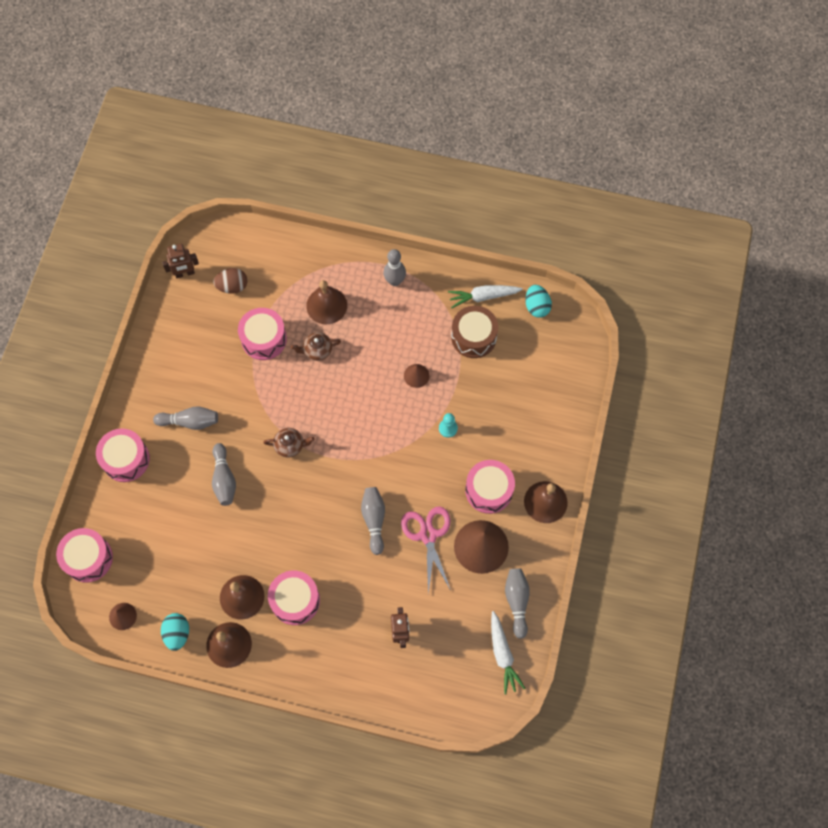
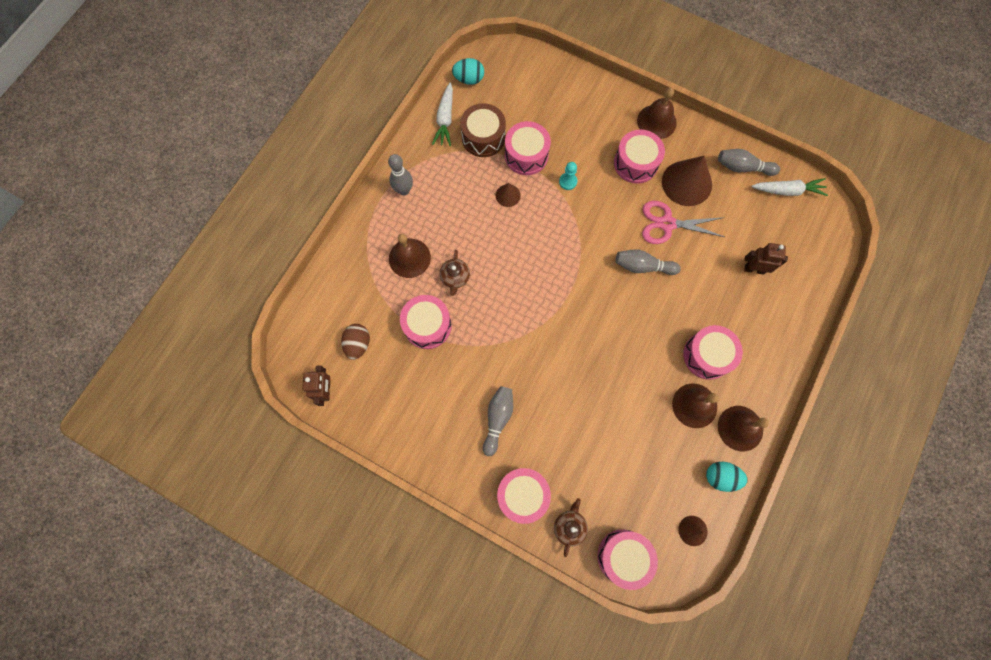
camera: 75 degrees left, 5 degrees up
grey bowling pin [212,443,236,506] -> none
brown teapot [263,428,314,458] -> brown teapot moved to [554,498,588,557]
none -> pink drum [505,121,551,175]

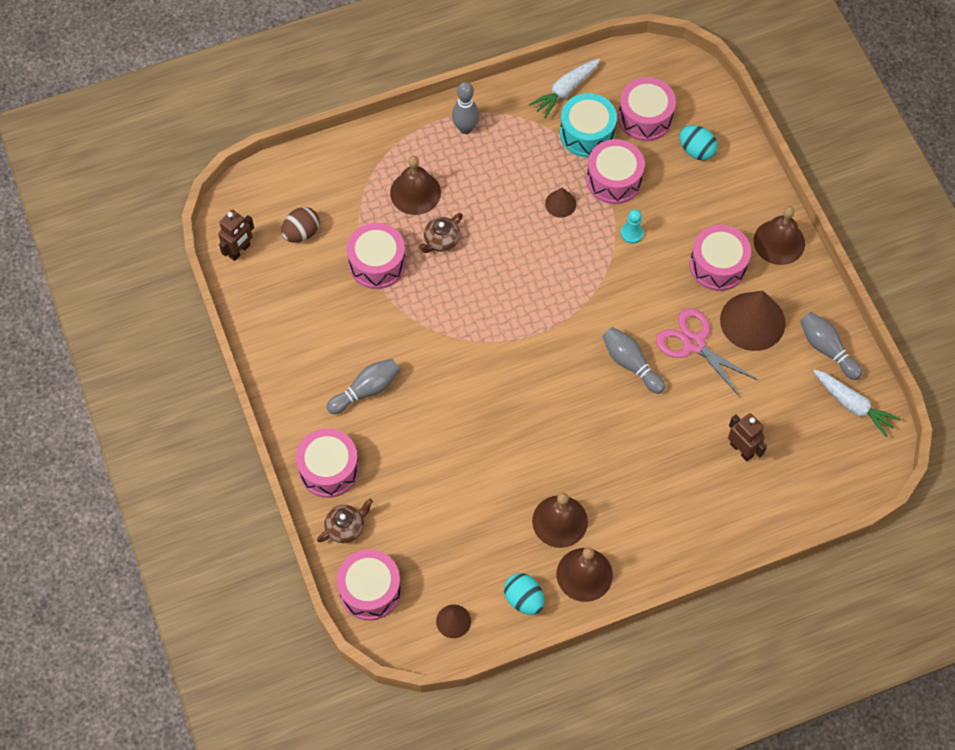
camera: 40 degrees right, 10 degrees down
turquoise egg [452,58,484,85] -> turquoise egg moved to [679,125,718,161]
brown drum [460,103,506,157] -> turquoise drum [560,93,617,157]
pink drum [683,325,743,380] -> pink drum moved to [618,77,676,141]

